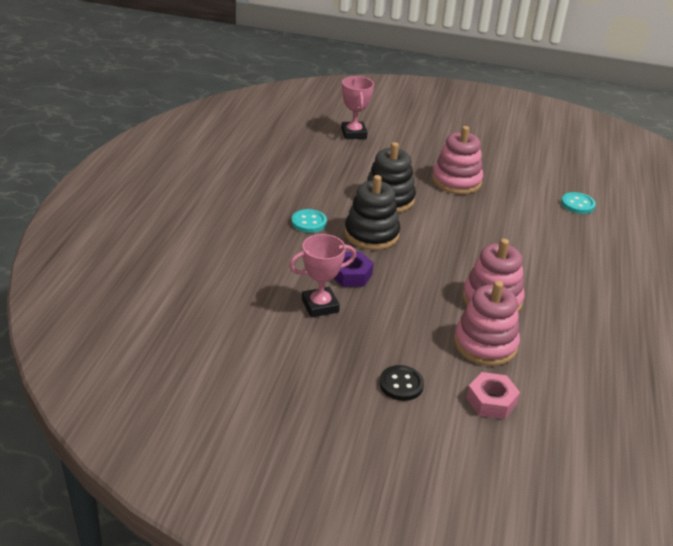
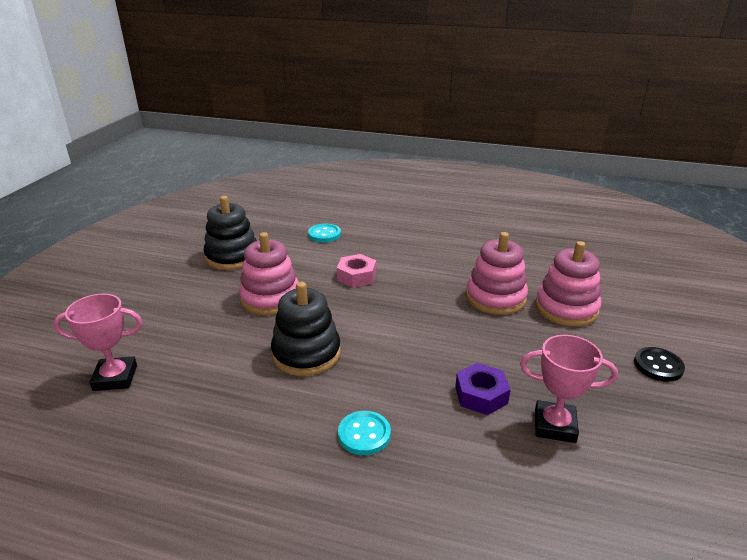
camera: 85 degrees left, 5 degrees down
pink trophy [289,234,356,317] -> pink trophy turned 60 degrees counterclockwise [520,335,618,443]
black stacking toy [344,175,400,250] -> black stacking toy moved to [203,196,257,270]
pink nut [466,372,520,419] -> pink nut moved to [337,254,376,287]

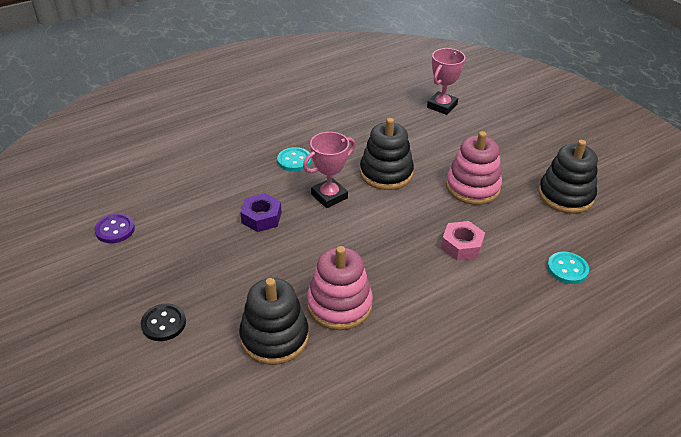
camera: 130 degrees right, 10 degrees up
pink trophy [520,335,618,443] -> pink trophy moved to [303,132,355,208]
pink stacking toy [535,241,602,326] -> black stacking toy [239,278,309,365]
none -> purple button [94,214,135,243]

